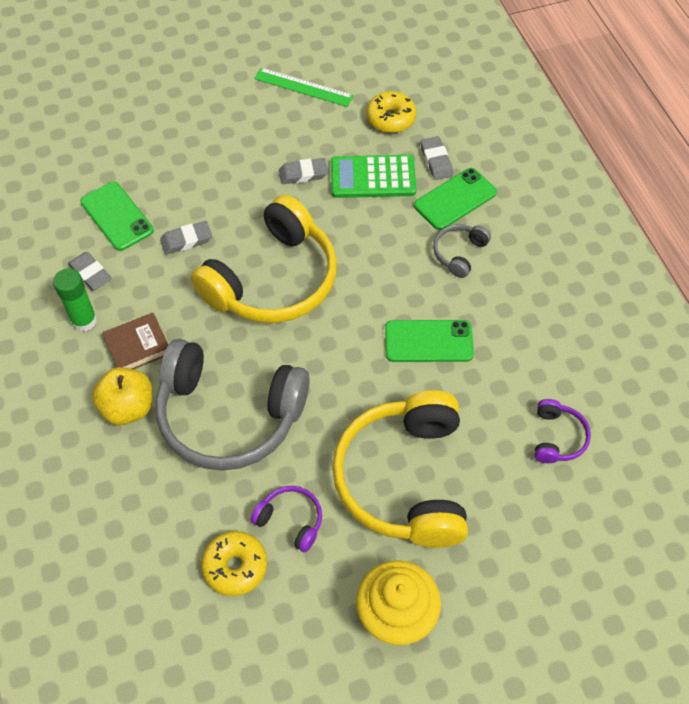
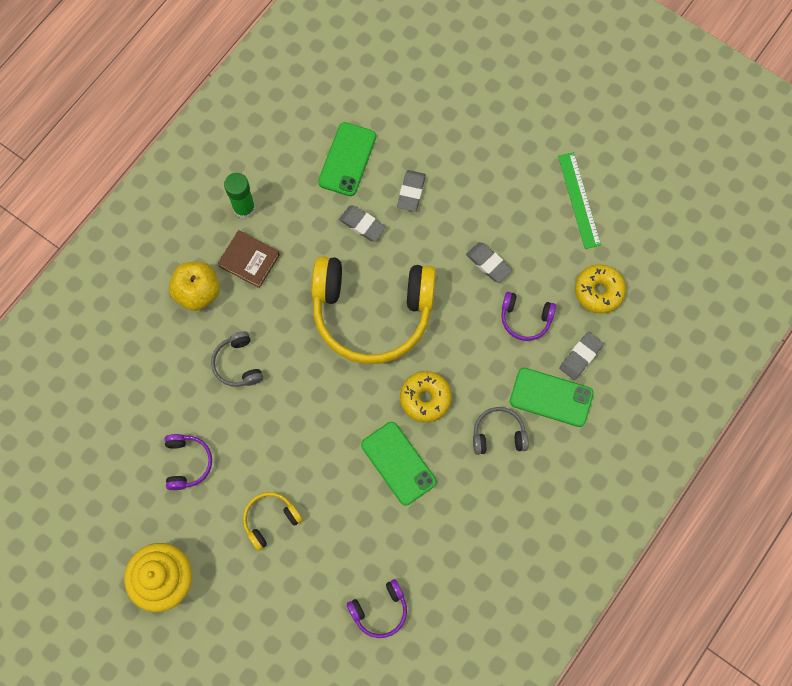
camera: 55 degrees right, 15 degrees up
grey eraser [68,252,112,291] -> grey eraser moved to [397,170,426,212]
grey headphones [156,339,310,471] -> grey headphones [211,331,263,387], size x0.43
yellow donut [201,531,267,596] -> yellow donut moved to [400,371,452,422]
green calculator [331,155,417,198] -> purple headphones [501,292,556,341]
yellow headphones [332,390,468,548] -> yellow headphones [243,492,303,551], size x0.43

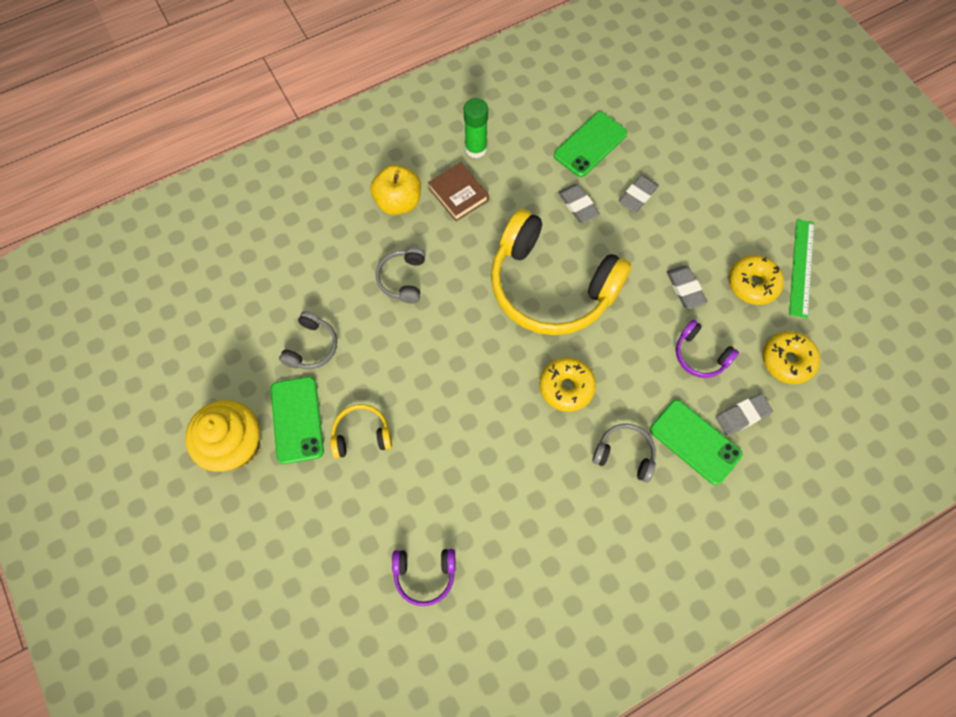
camera: 25 degrees right, 5 degrees down
purple headphones [165,434,212,490] -> grey headphones [279,311,337,369]
green phone [361,422,436,506] -> green phone moved to [271,377,324,464]
none -> yellow donut [729,255,784,305]

